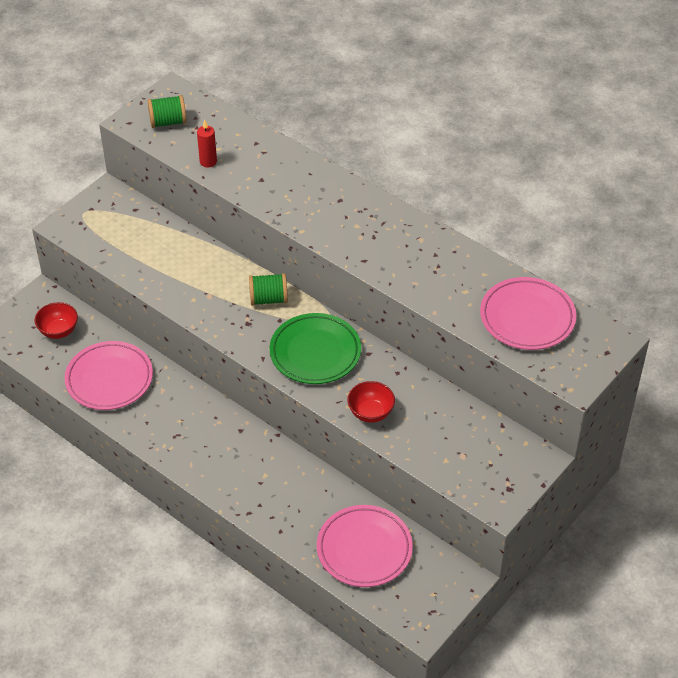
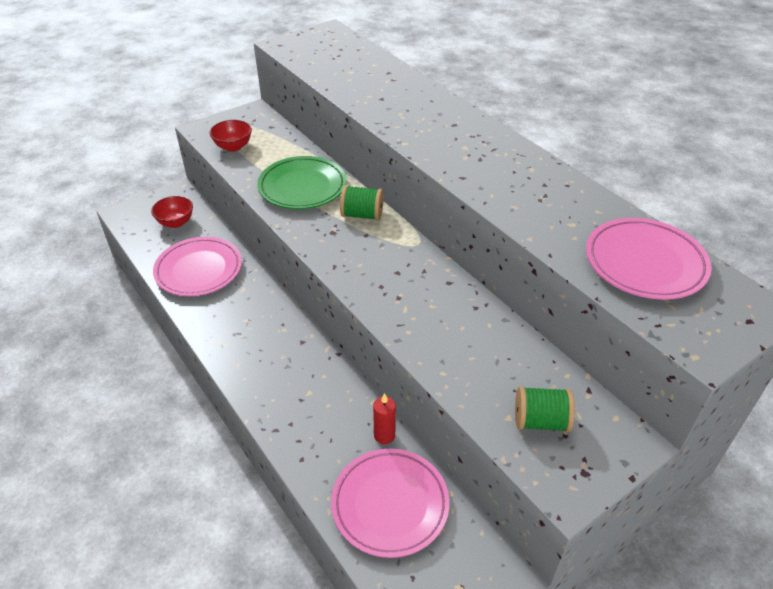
camera: 15 degrees right, 5 degrees down
green spool [148,95,187,128] -> green spool moved to [515,386,575,432]
red candle [197,120,217,168] -> red candle moved to [373,393,396,444]
green plate [270,313,361,384] -> green plate moved to [257,156,347,209]
red bowl [347,381,395,423] -> red bowl moved to [209,120,252,152]

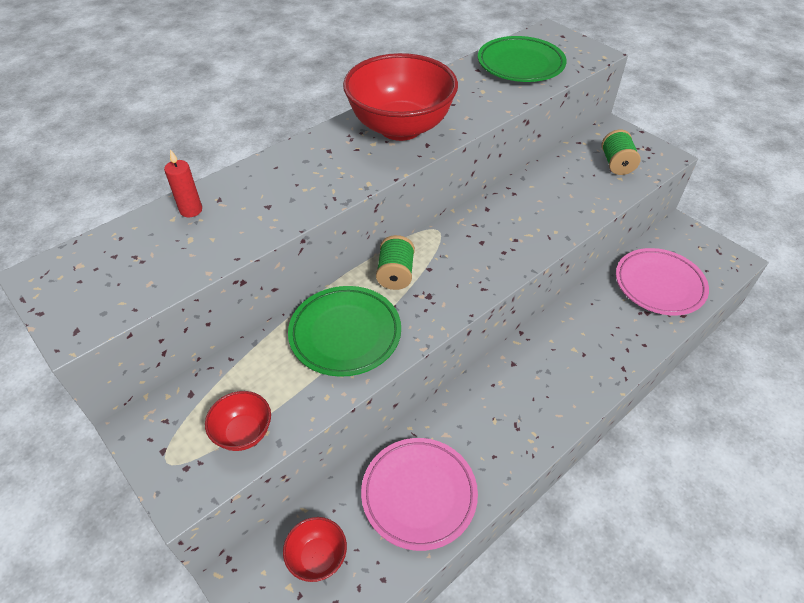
camera: 95 degrees left, 5 degrees up
red candle [373,393,396,444] -> red candle moved to [164,149,202,217]
pink plate [586,218,712,300] -> green plate [478,36,567,82]
none -> red bowl [343,53,458,141]

